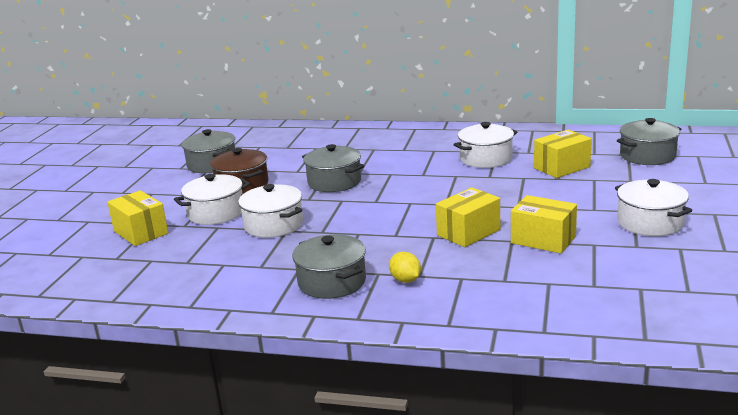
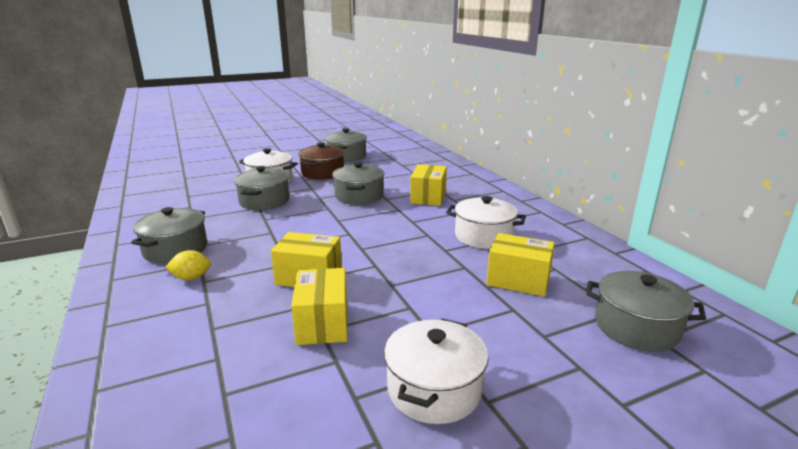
camera: 50 degrees right, 0 degrees up
yellow box [107,190,168,246] -> yellow box moved to [410,164,447,206]
white pot [238,184,303,238] -> grey pot [234,166,289,210]
yellow lemon [389,252,421,283] -> yellow lemon turned 60 degrees clockwise [166,250,211,280]

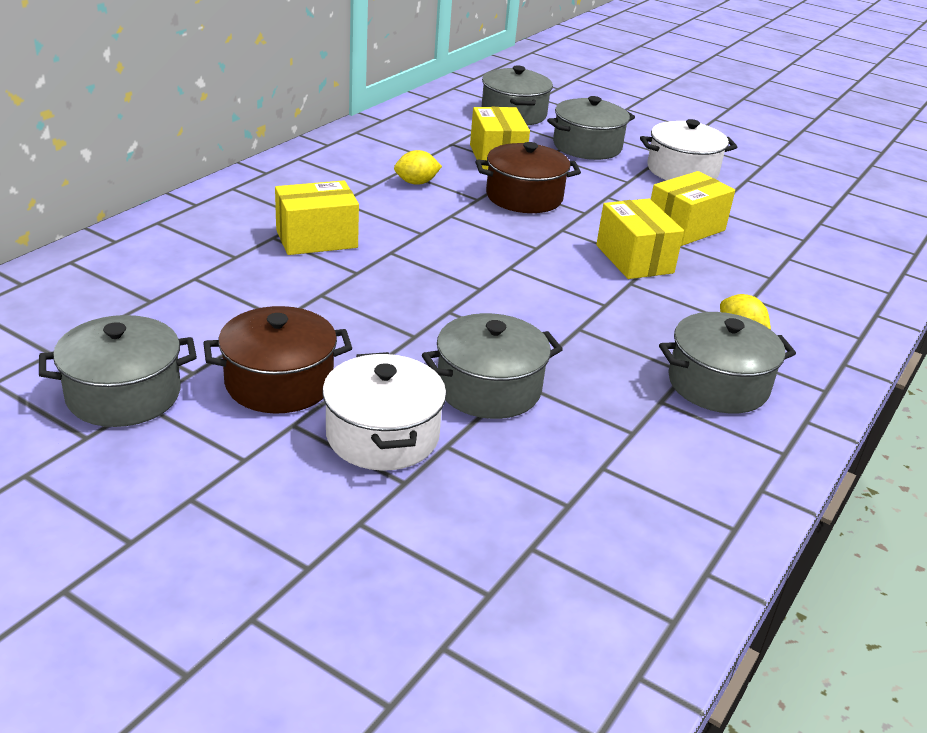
camera: 125 degrees left, 10 degrees up
grey pot [332,162,384,205] -> grey pot moved to [547,96,635,160]
white pot [446,196,526,249] -> yellow lemon [394,150,442,185]
none -> brown pot [475,142,581,213]

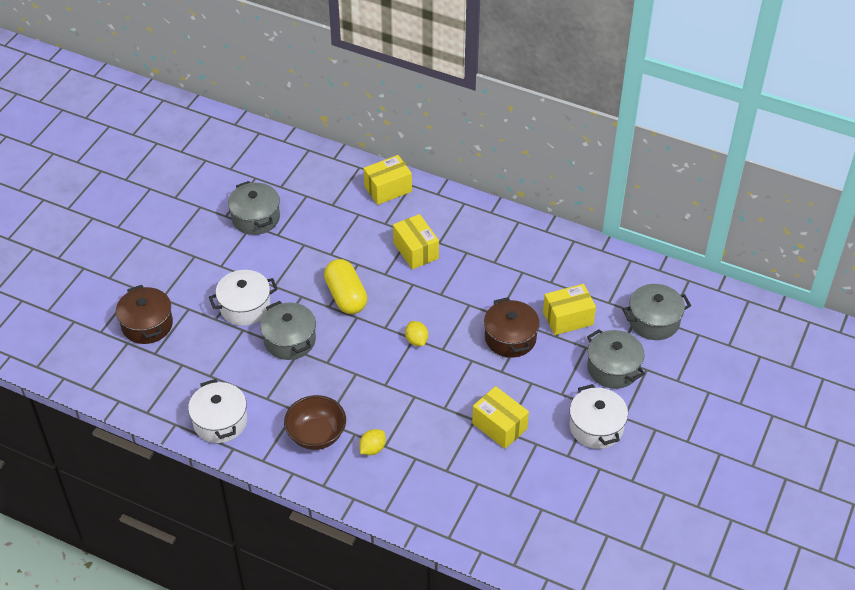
camera: 85 degrees right, 15 degrees up
brown pot [203,306,352,414] -> brown pot moved to [116,285,173,344]
yellow lemon [394,150,442,185] -> yellow lemon moved to [405,321,428,346]
yellow box [596,198,684,279] -> yellow box moved to [364,155,412,205]
grey pot [659,312,796,414] -> brown bowl [284,395,346,450]
none -> white pot [188,379,247,443]
none -> yellow capsule [324,259,367,314]

